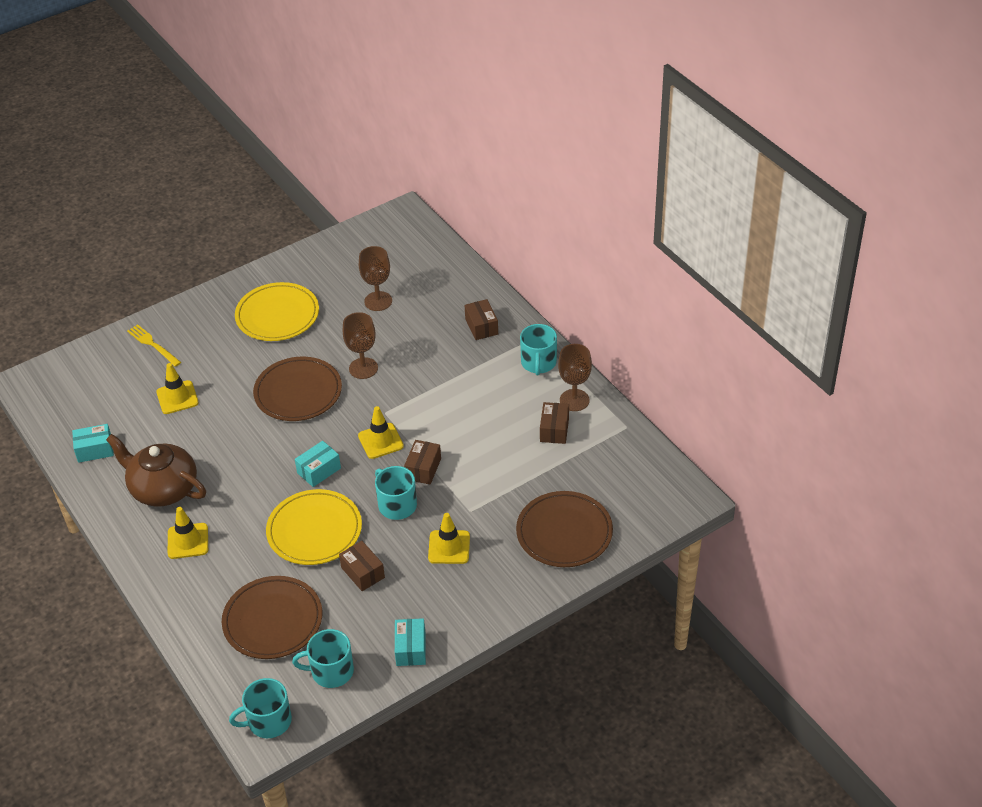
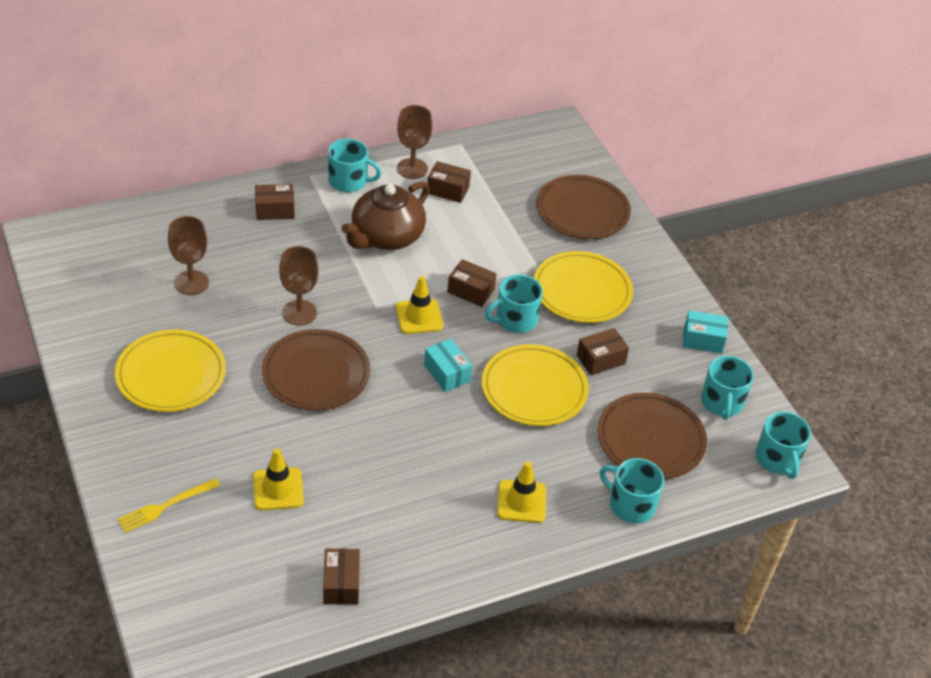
camera: 85 degrees left, 0 degrees up
turquoise box [72,424,114,463] -> brown box [323,548,360,605]
brown teapot [106,434,206,507] -> brown teapot moved to [341,181,430,250]
yellow traffic cone [428,513,470,564] -> yellow plate [534,251,633,323]
none -> turquoise mug [600,458,664,523]

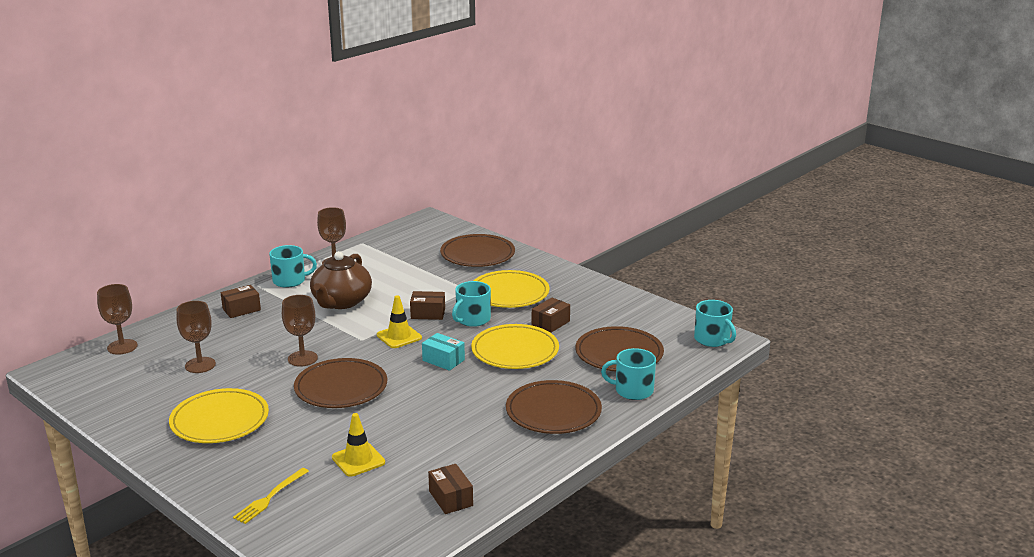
camera: 20 degrees left, 20 degrees down
brown box [427,161,471,203] -> none
yellow traffic cone [497,462,546,523] -> brown plate [506,380,602,434]
turquoise box [683,310,728,353] -> none
turquoise mug [701,356,754,420] -> none
none -> brown goblet [97,284,138,355]

